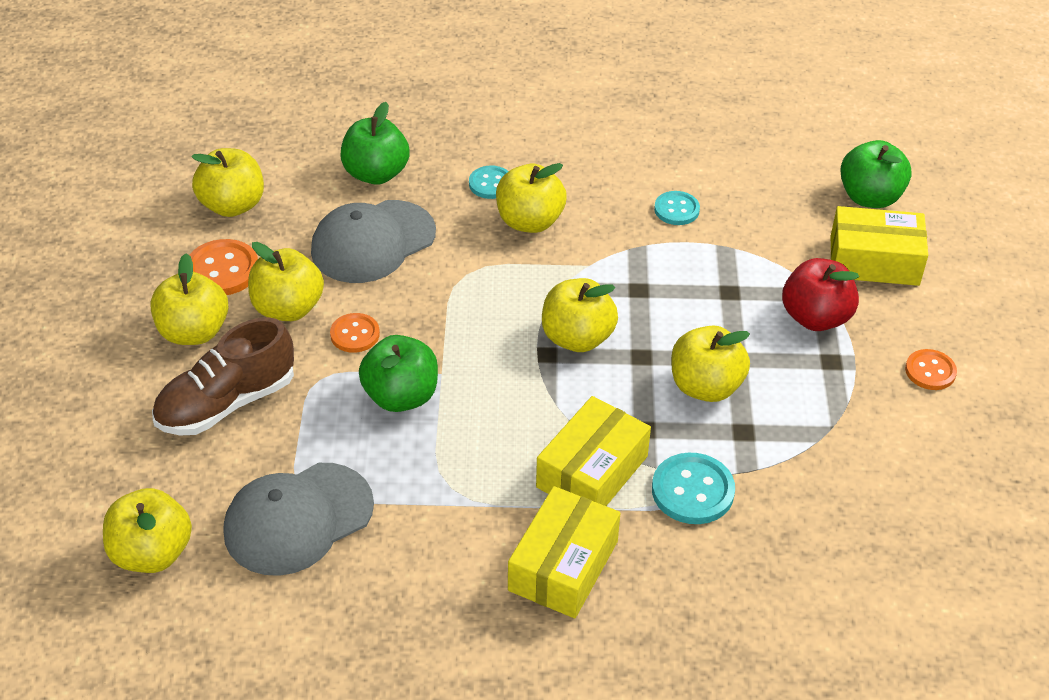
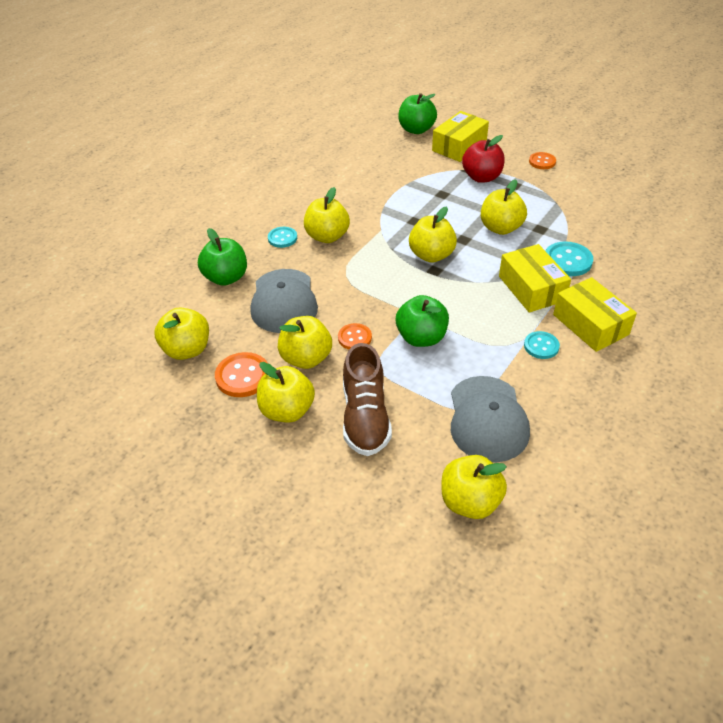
camera: 55 degrees left, 0 degrees up
turquoise button [654,191,700,225] -> turquoise button moved to [524,331,560,359]

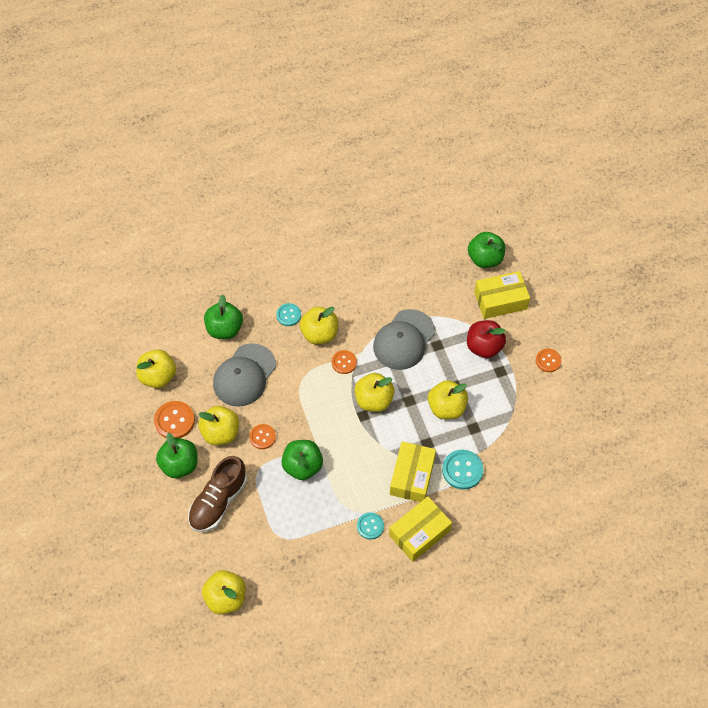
camera: 35 degrees right, 15 degrees up
yellow apple [257,362,315,423] -> green apple [156,433,197,478]
grey cap [451,376,530,462] -> grey cap moved to [373,309,435,370]
yellow box [553,277,637,352] -> yellow box turned 45 degrees clockwise [389,497,452,562]
none -> orange button [332,350,357,374]

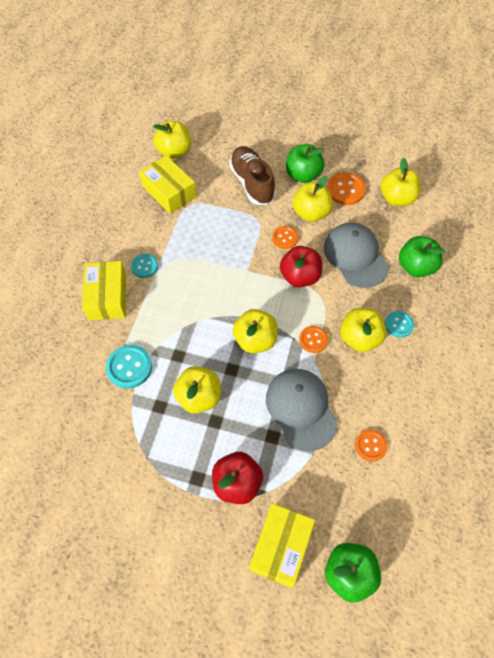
camera: 125 degrees right, 0 degrees up
green apple [281,440,323,480] -> none
yellow box [390,441,436,502] -> yellow box moved to [139,155,197,214]
orange button [536,349,561,372] -> orange button moved to [355,430,387,462]
none -> red apple [280,246,322,287]

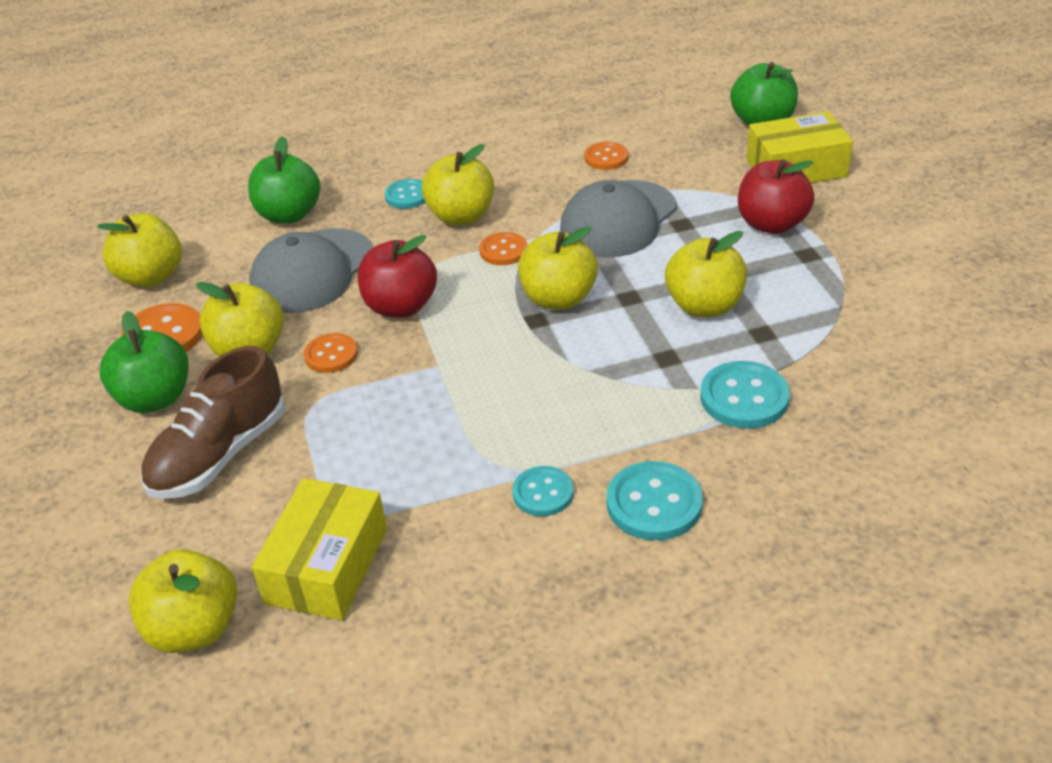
camera: 120 degrees left, 20 degrees down
yellow box [82,261,126,320] -> turquoise button [606,461,703,540]

